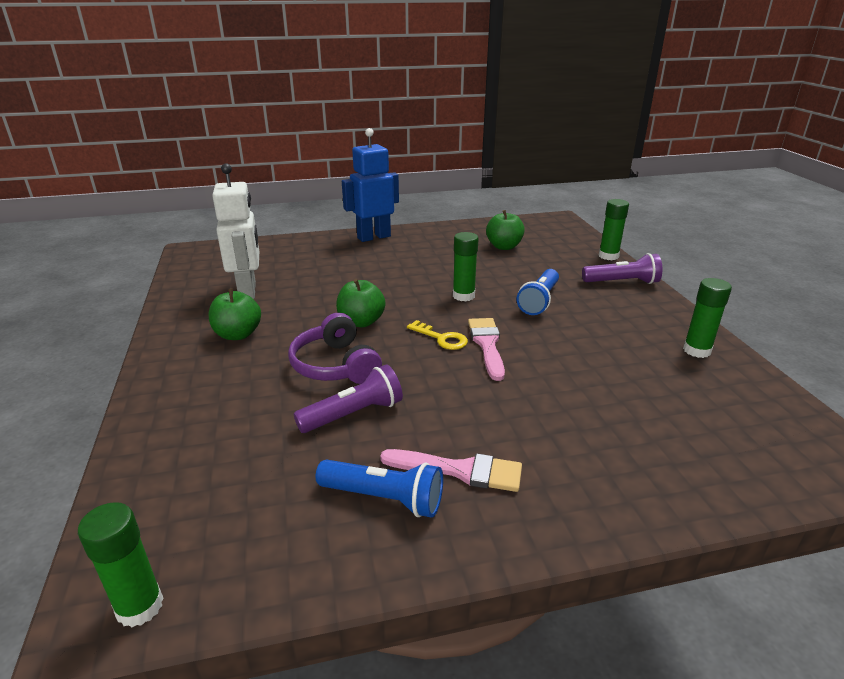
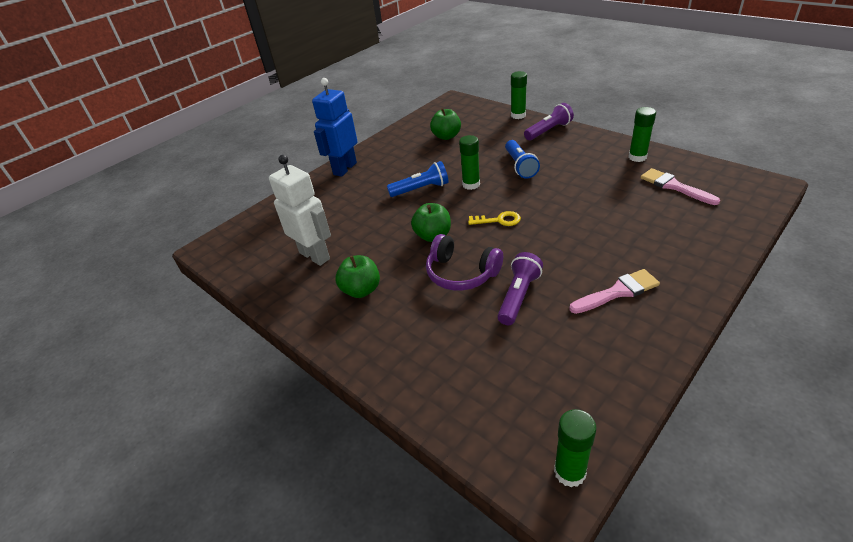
camera: 30 degrees left, 10 degrees up
blue flashlight [316,460,443,518] -> blue flashlight moved to [387,161,449,197]
pink brush [468,318,505,381] -> pink brush moved to [640,168,720,205]

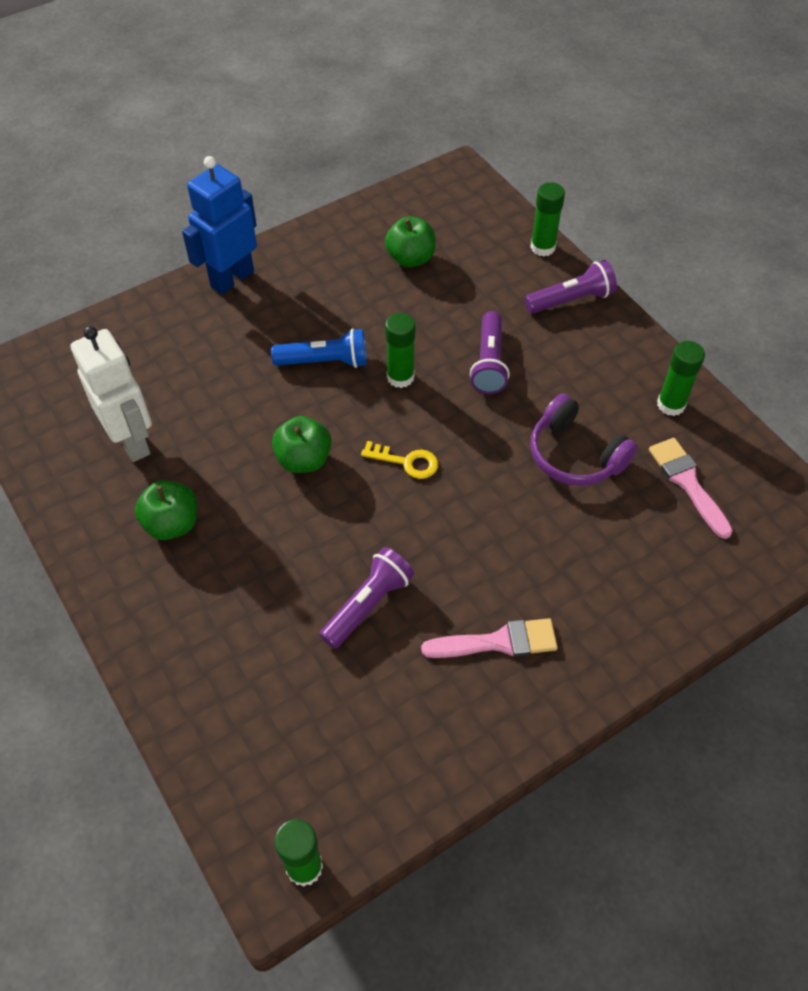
camera: 10 degrees right, 15 degrees up
purple headphones [426,234,503,291] -> purple headphones moved to [531,394,638,486]
blue flashlight [505,140,540,179] -> purple flashlight [470,311,510,394]

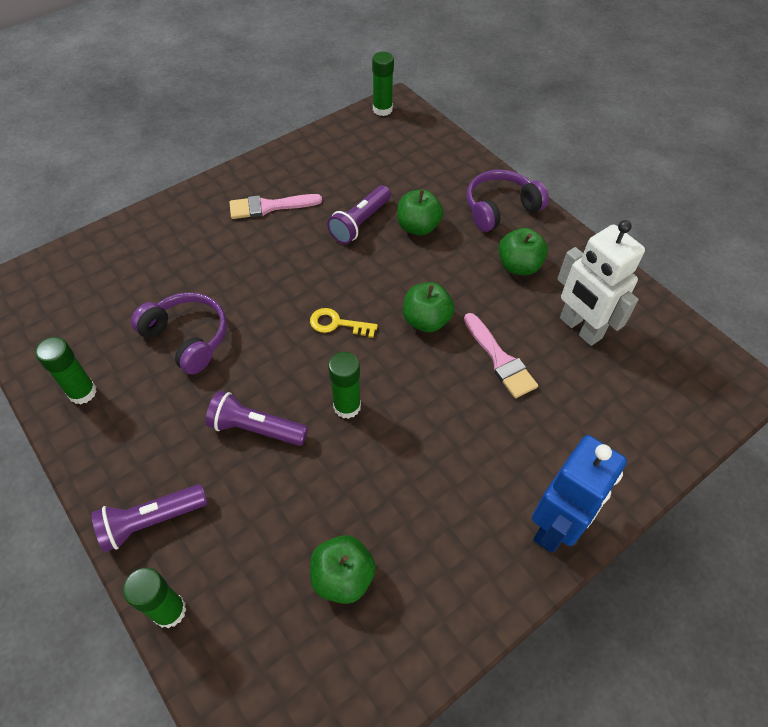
camera: 175 degrees right, 0 degrees up
blue flashlight [271,328,367,368] -> none
purple flashlight [470,311,510,394] -> purple flashlight turned 75 degrees counterclockwise [206,391,308,446]
pink brush [649,438,733,539] -> pink brush moved to [464,313,538,398]
none -> green apple [397,189,443,236]
none -> purple headphones [467,170,549,232]

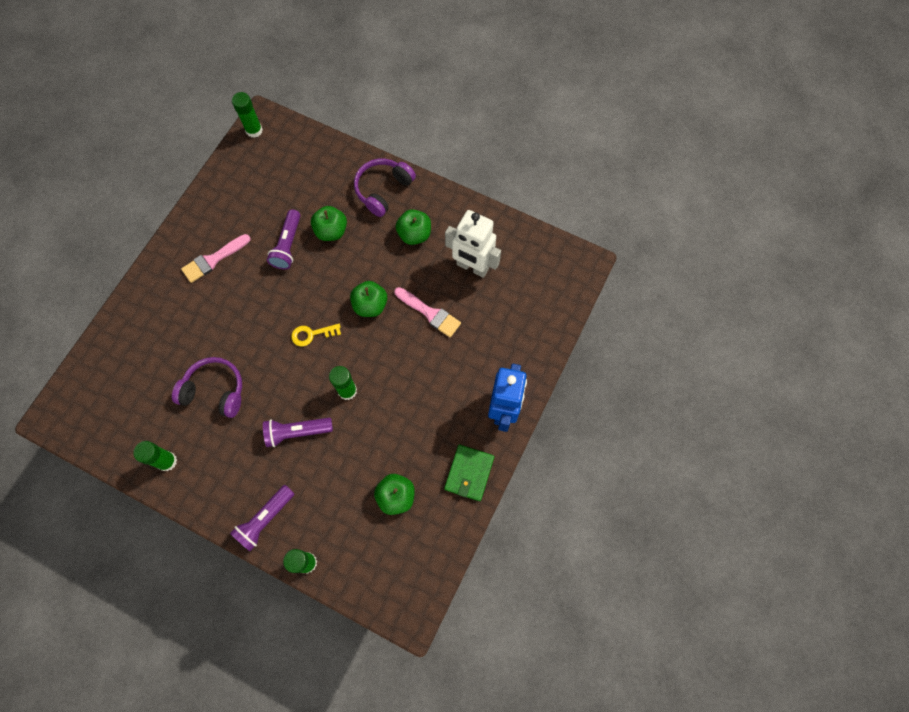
camera: 25 degrees left, 15 degrees up
none -> green wallet [444,445,494,501]

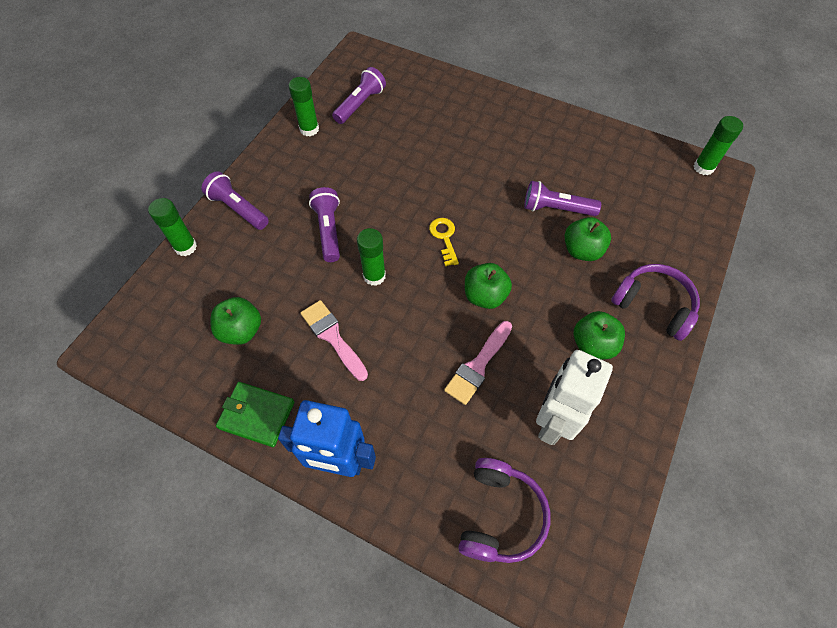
camera: 90 degrees right, 10 degrees down
purple headphones [172,357,242,418] -> purple headphones moved to [458,458,551,563]
pink brush [181,234,251,283] -> pink brush moved to [301,300,368,381]
none -> purple flashlight [332,67,386,124]

